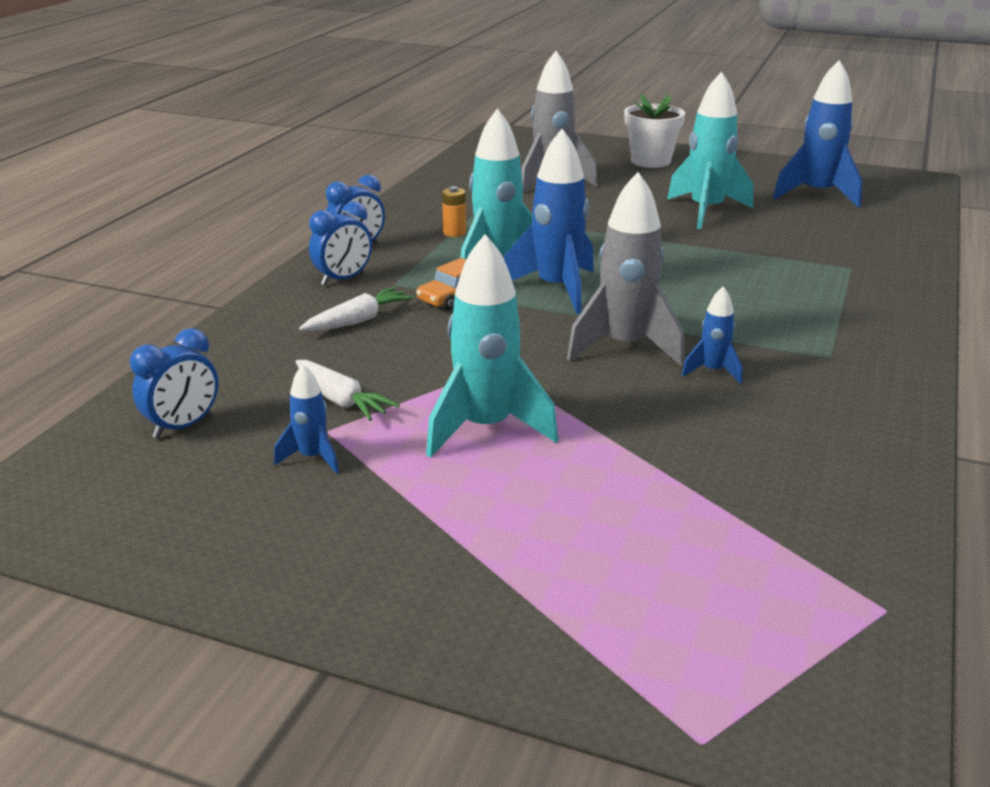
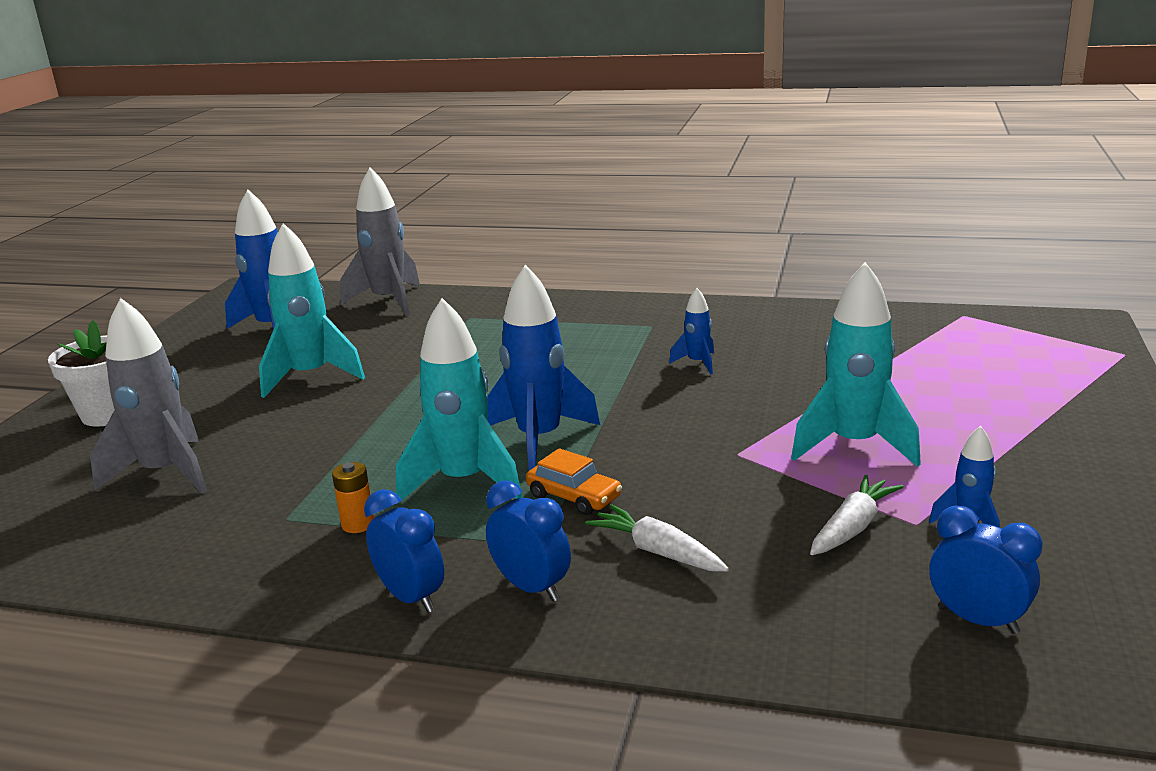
camera: 95 degrees left, 5 degrees down
grey rocket [567,172,685,367] -> grey rocket moved to [340,168,420,316]

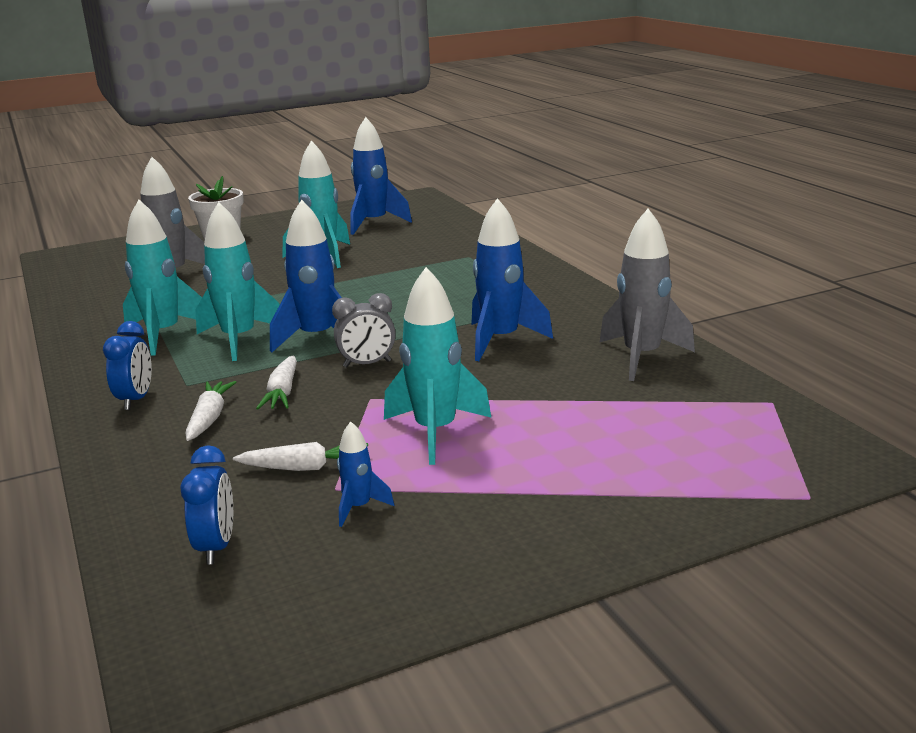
camera: 50 degrees right, 0 degrees up
orange battery [332,462,374,533] -> turquoise rocket [123,200,202,356]
grey rocket [340,168,420,316] -> grey rocket moved to [600,209,695,381]
blue clock [364,489,444,613] -> none
orange car [526,448,622,515] -> none
blue rocket [669,288,714,375] -> blue rocket [471,198,553,361], size x2.01
none -> white carrot [256,355,297,409]
none -> grey clock [332,293,396,368]

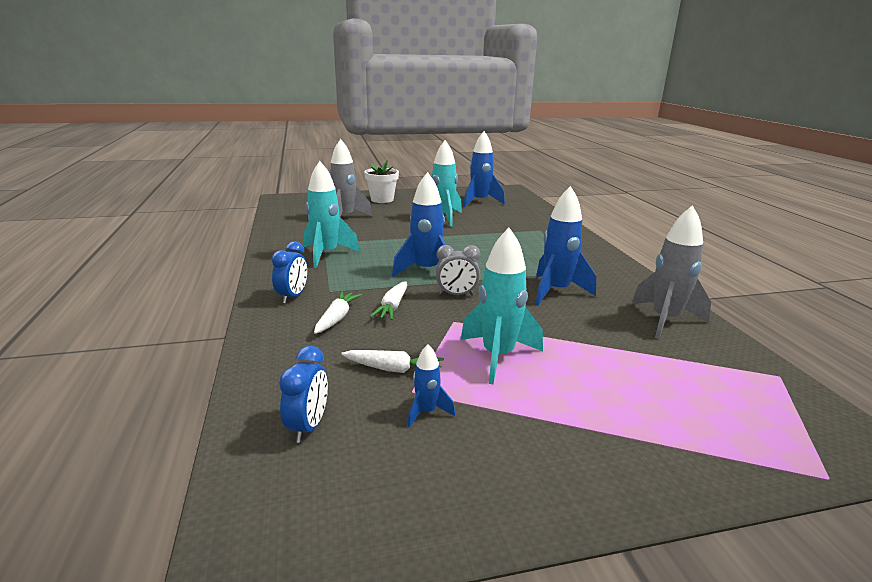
camera: 10 degrees right, 0 degrees up
turquoise rocket [196,202,280,361] -> none

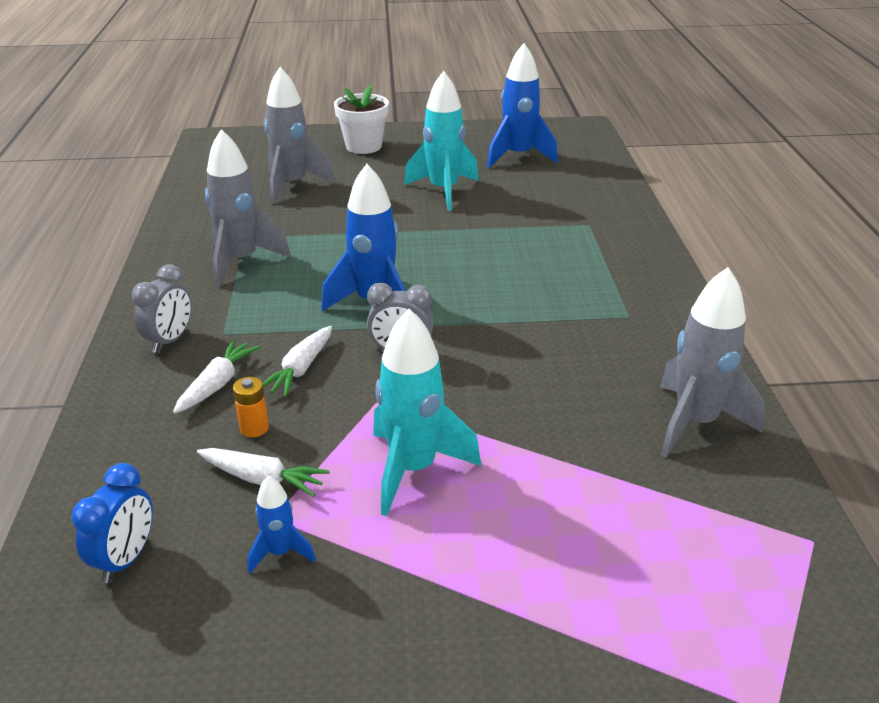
camera: 10 degrees right, 10 degrees up
blue clock [272,242,308,304] -> grey clock [132,265,192,353]
turquoise rocket [304,161,360,268] -> grey rocket [205,129,291,287]
blue rocket [535,186,596,305] -> none
none -> orange battery [233,377,269,437]

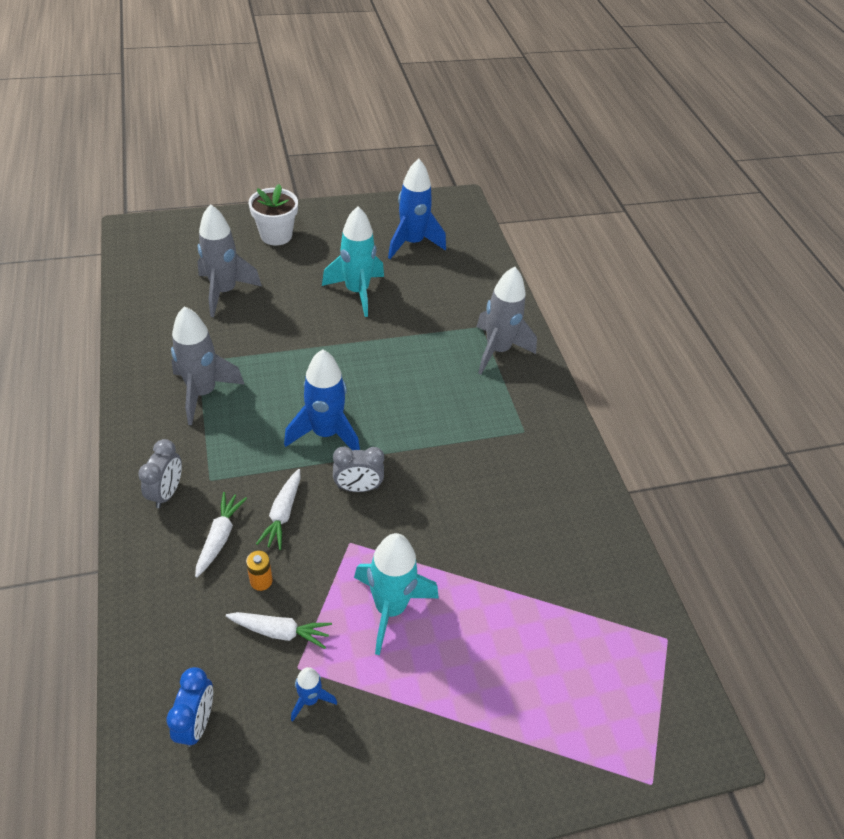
camera: 15 degrees left, 15 degrees up
grey rocket [660,267,765,457] -> grey rocket moved to [476,267,537,375]

